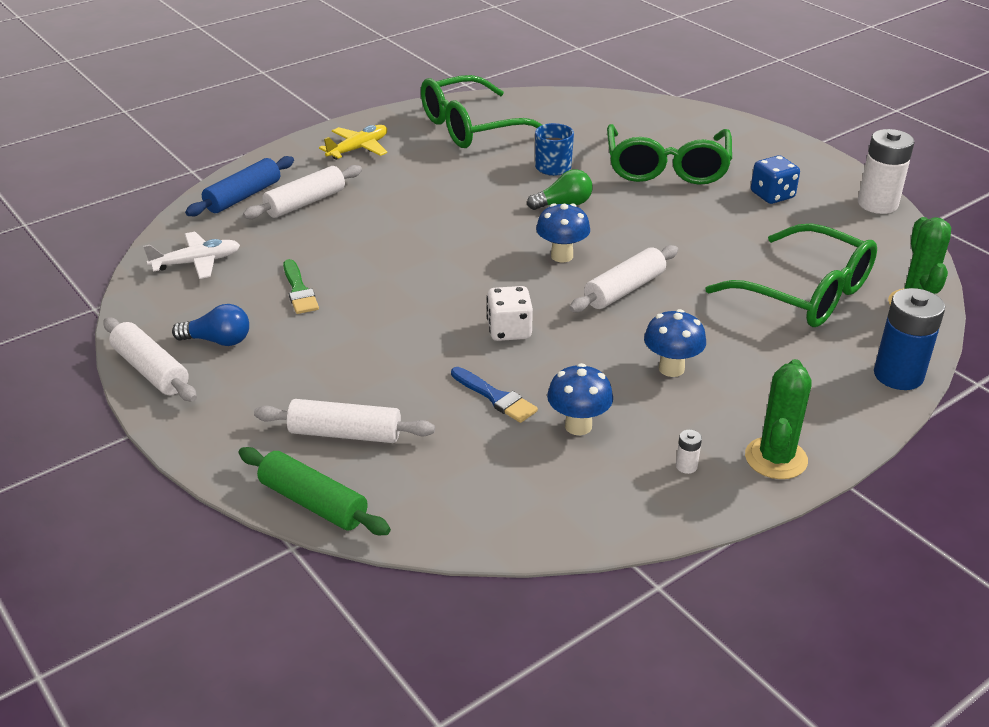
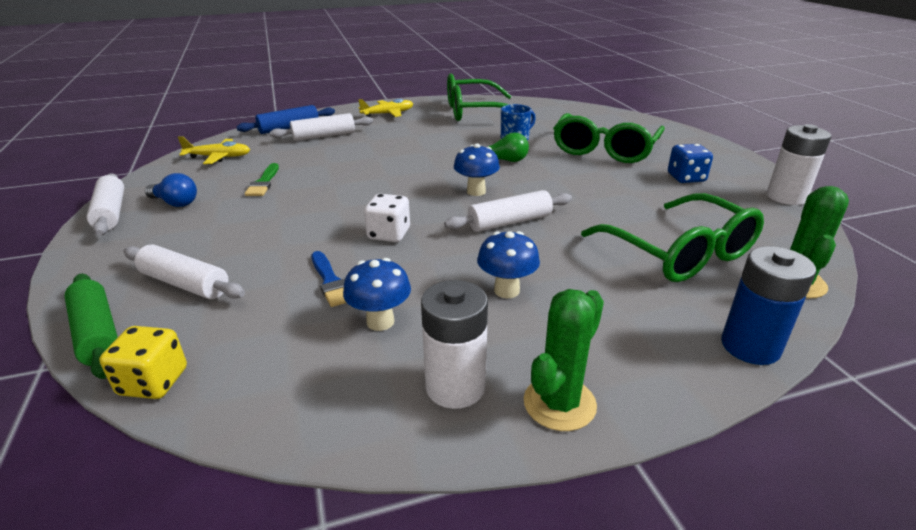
camera: 20 degrees right, 5 degrees down
white plane [143,232,240,279] -> yellow plane [178,136,250,164]
white battery [676,430,702,474] -> white battery [421,280,488,409], size x2.47
none -> yellow dice [99,326,187,399]

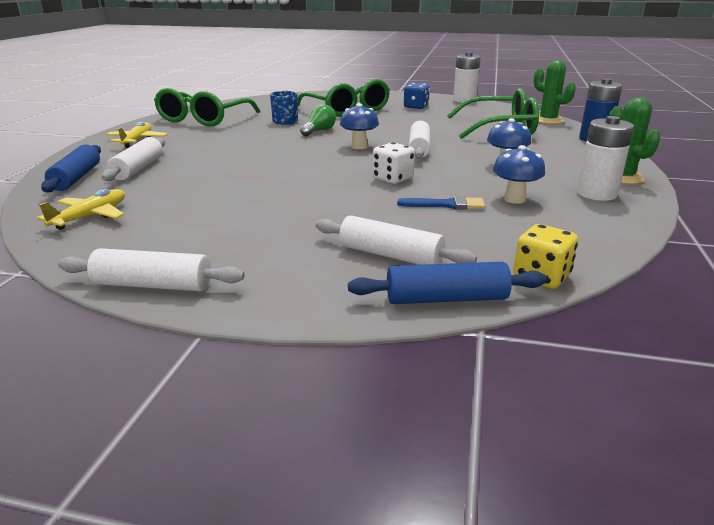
camera: 60 degrees left, 5 degrees down
green rolling pin [65,274,118,379] -> blue rolling pin [348,262,547,304]
white rolling pin [124,244,245,299] -> white rolling pin turned 60 degrees clockwise [315,215,477,265]
blue light bulb [145,173,197,207] -> none
green brush [245,163,279,196] -> none

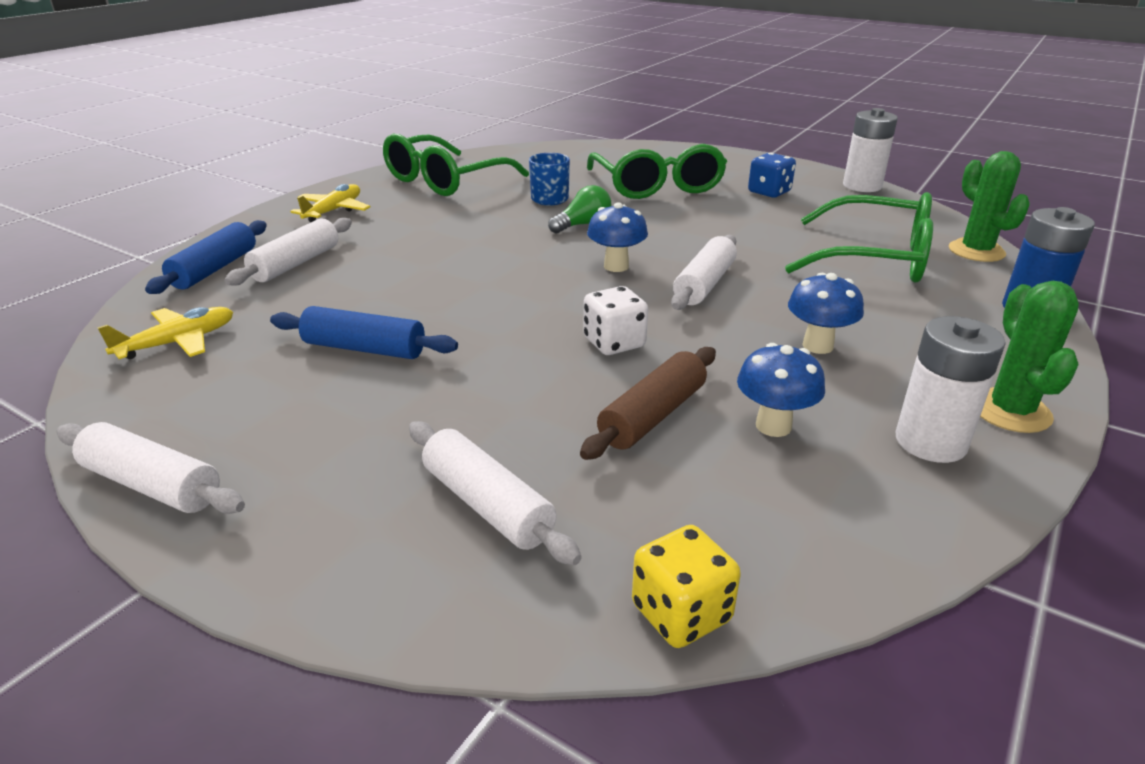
camera: 20 degrees right, 5 degrees up
blue rolling pin [348,262,547,304] -> blue rolling pin moved to [270,306,458,359]
blue brush [397,196,485,210] -> brown rolling pin [580,347,716,460]

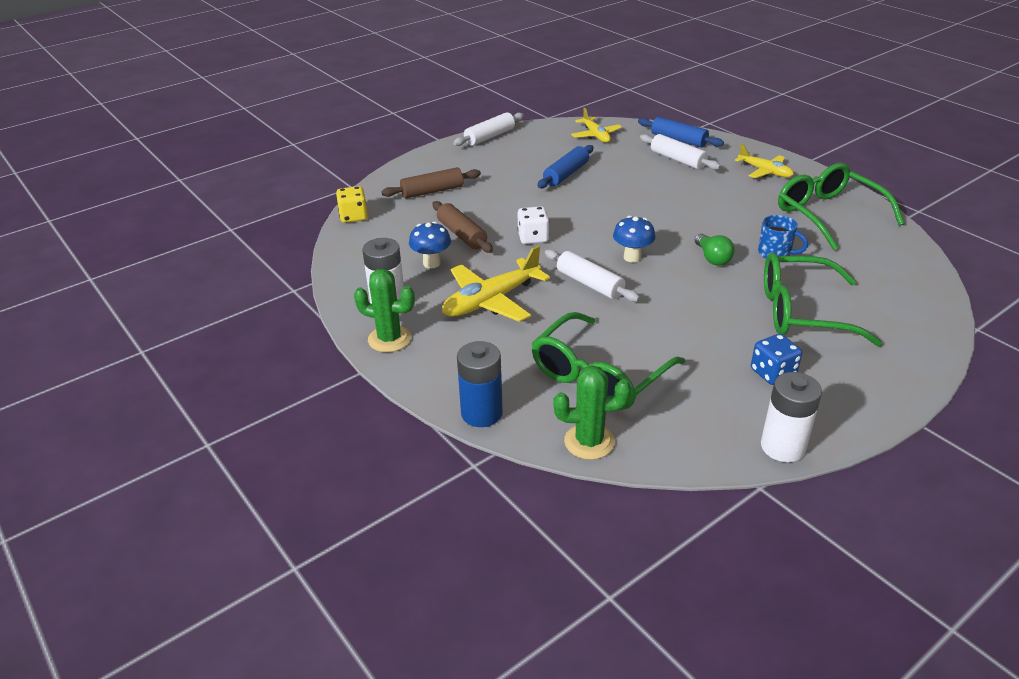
camera: 110 degrees right, 5 degrees up
white rolling pin [409,421,582,565] -> brown rolling pin [381,167,481,199]
blue mushroom [788,273,864,354] -> yellow plane [442,245,550,322]

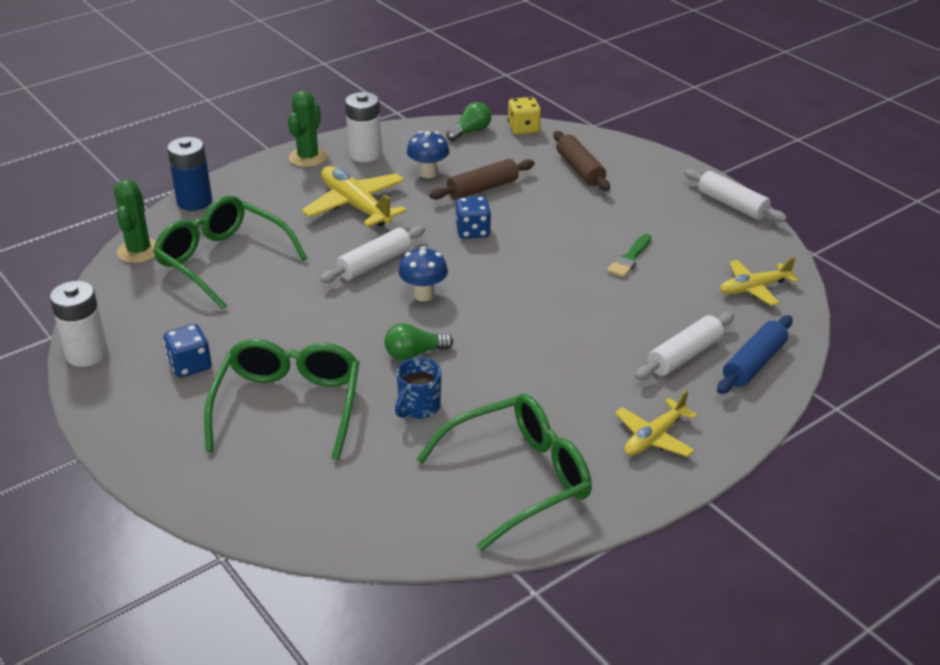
camera: 90 degrees right, 0 degrees up
white dice [517,206,549,244] -> blue dice [456,196,491,239]
blue rolling pin [537,145,594,188] -> green brush [607,234,651,278]
none -> green light bulb [446,102,491,141]

